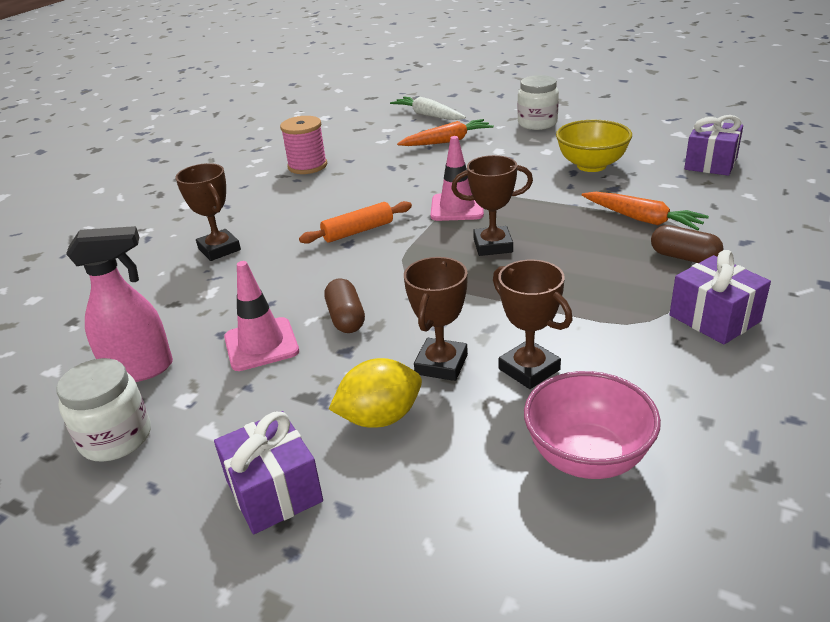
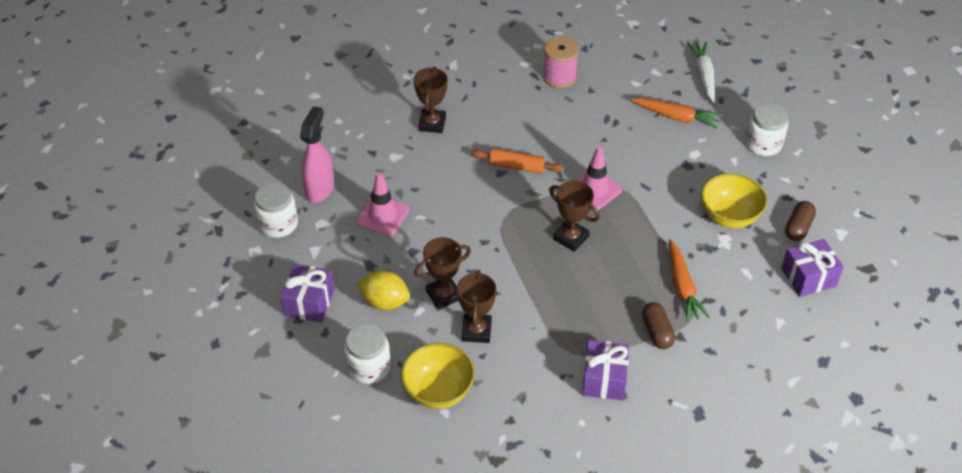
camera: 40 degrees right, 15 degrees up
pink spray bottle [66,226,173,382] -> pink spray bottle turned 105 degrees counterclockwise [300,106,334,203]
brown capsule [325,278,365,333] -> brown capsule moved to [785,201,816,241]
pink bowl [524,371,661,479] -> yellow bowl [401,343,475,409]
none -> white jar [344,324,391,384]

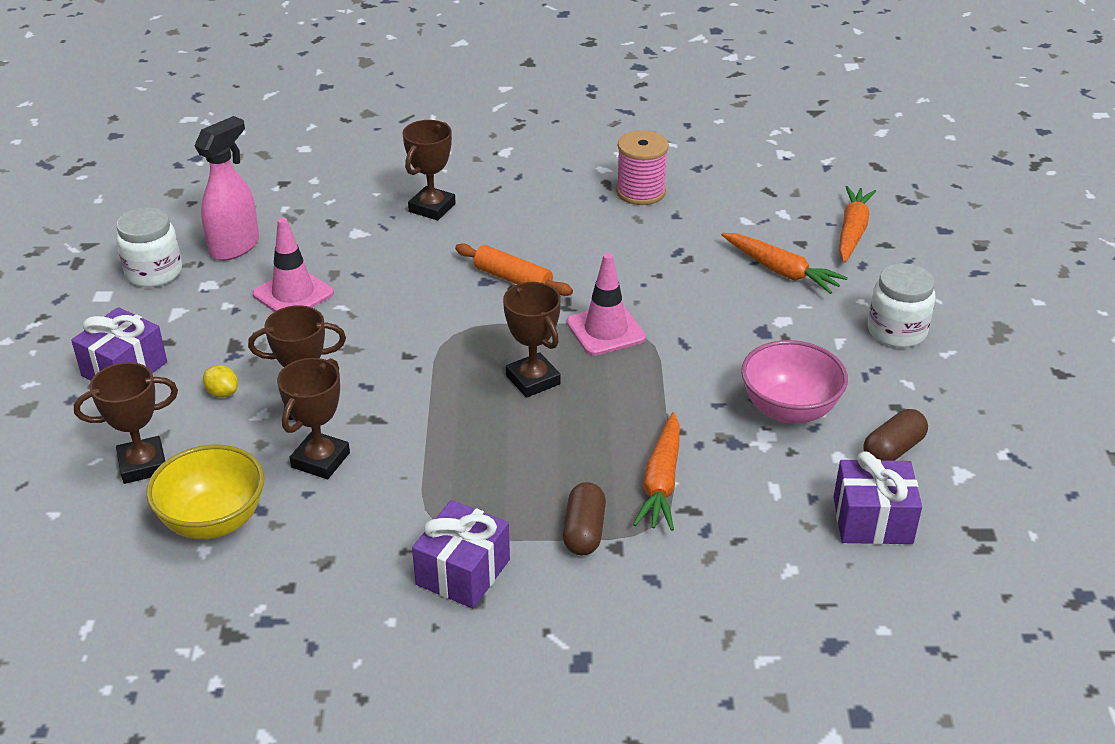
camera: 20 degrees right, 10 degrees down
white jar [344,324,391,384] -> brown trophy [74,362,178,484]
yellow lemon [357,270,410,310] -> yellow lemon [203,365,238,398], size x0.54
white carrot [687,42,715,103] -> orange carrot [839,186,876,263]
yellow bowl [701,173,767,228] -> pink bowl [741,340,848,424]

